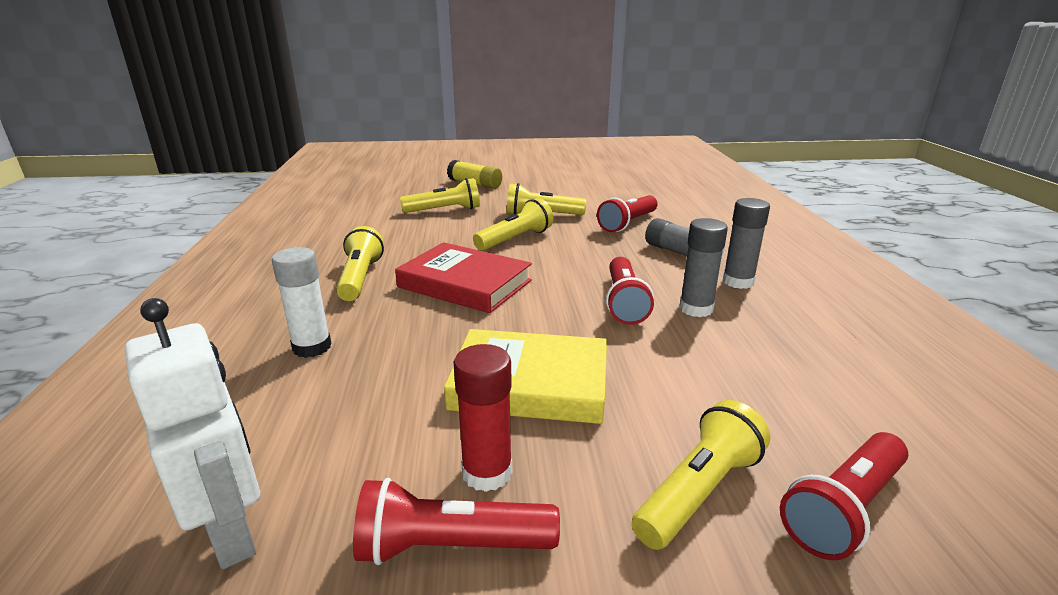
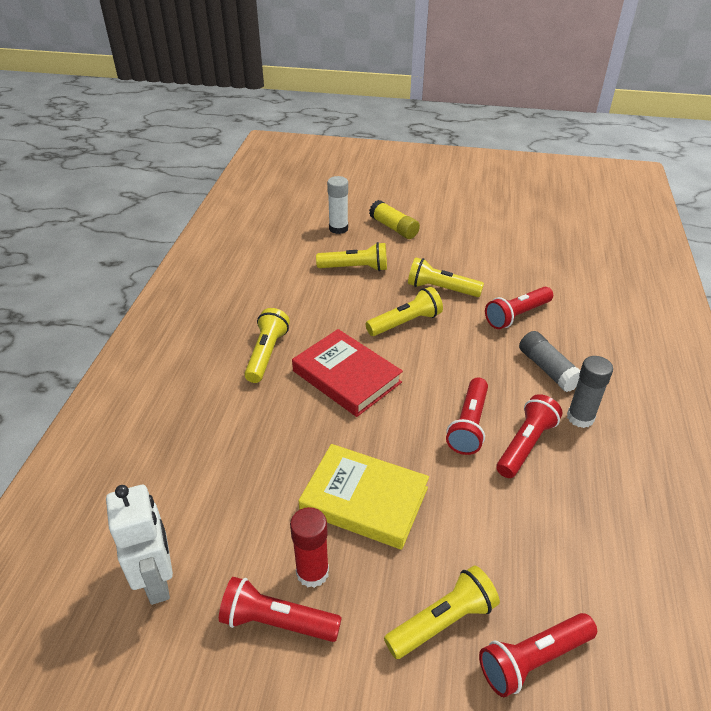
camera: 15 degrees right, 15 degrees up
white glue stick [272,247,332,358] -> white glue stick moved to [327,176,348,234]
grey glue stick [679,218,728,317] -> red flashlight [496,394,562,478]

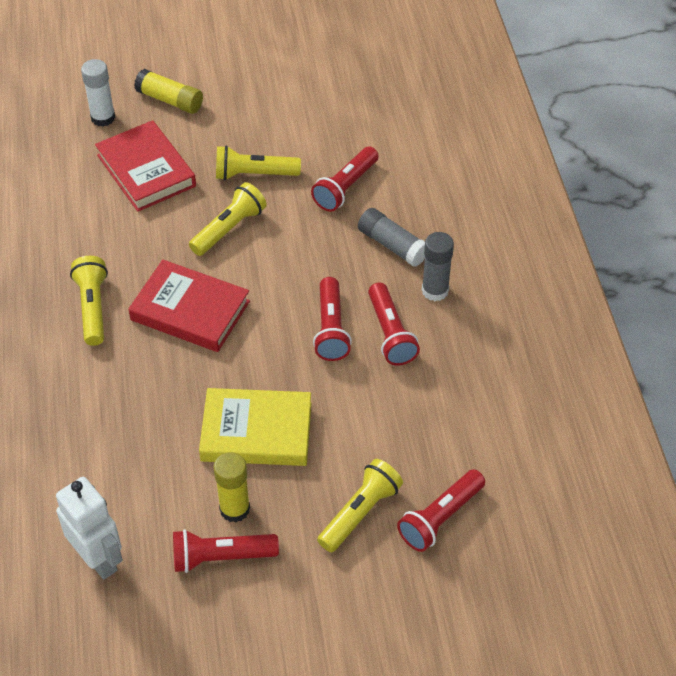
camera: 20 degrees left, 10 degrees up
red glue stick [290,507,329,588] -> yellow glue stick [214,452,250,523]
yellow flashlight [316,242,387,271] -> red book [95,120,196,212]
red flashlight [496,394,562,478] -> red flashlight turned 150 degrees clockwise [368,282,420,366]

